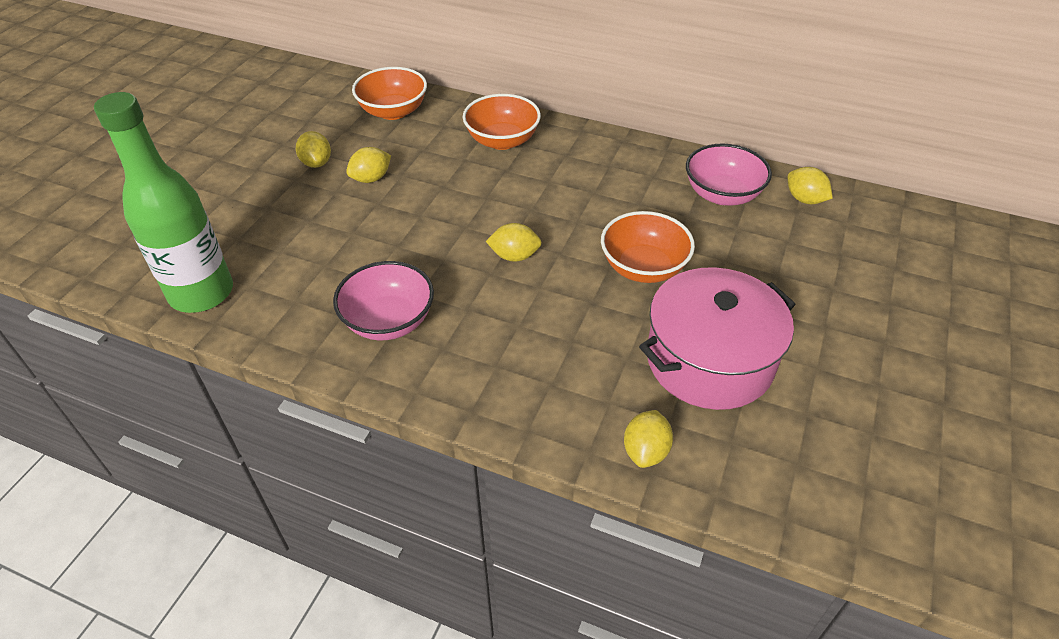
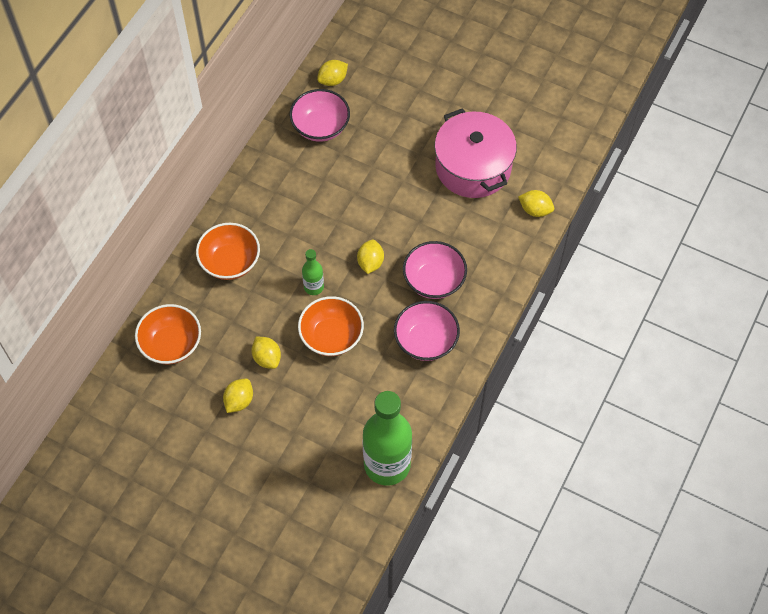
camera: 85 degrees left, 15 degrees up
yellow lemon [296,131,331,168] -> yellow lemon turned 45 degrees counterclockwise [223,379,253,413]
orange bowl [601,211,695,283] -> orange bowl moved to [298,296,364,356]
none -> green bottle [302,249,324,295]
none -> pink bowl [403,241,467,299]

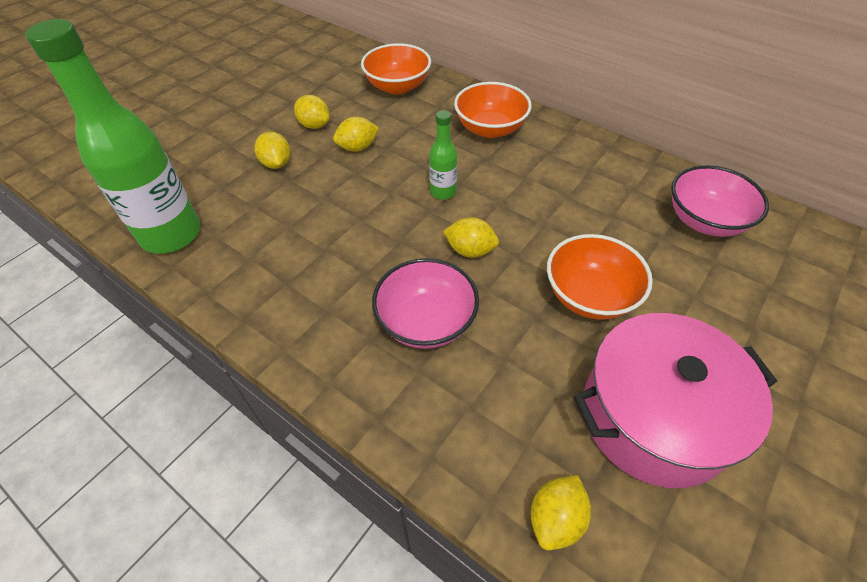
camera: 100 degrees right, 10 degrees down
orange bowl [298,296,364,356] -> orange bowl moved to [547,234,653,320]
yellow lemon [317,60,348,86] -> yellow lemon moved to [255,132,290,169]
pink bowl [394,301,460,361] -> none

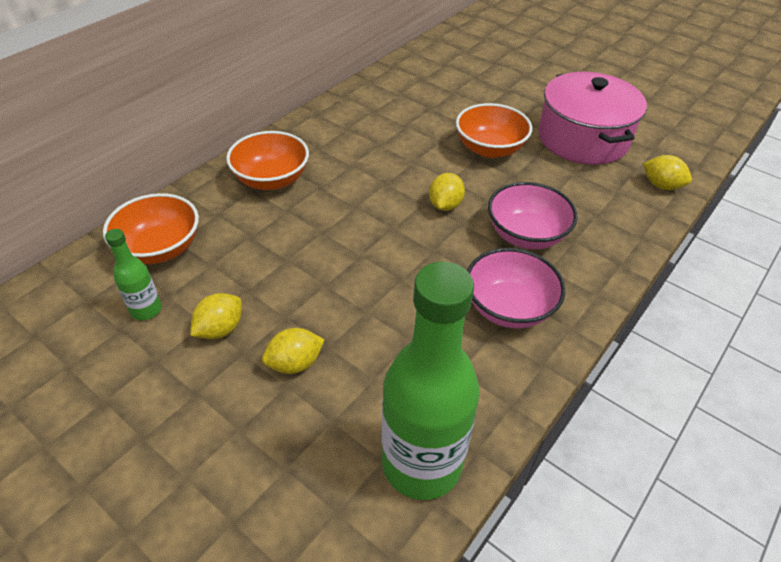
camera: 90 degrees left, 5 degrees down
yellow lemon [333,117,379,152] -> none
green bottle [429,110,457,200] -> green bottle moved to [105,229,162,320]
pink bowl [671,165,769,237] -> pink bowl moved to [467,248,565,329]

